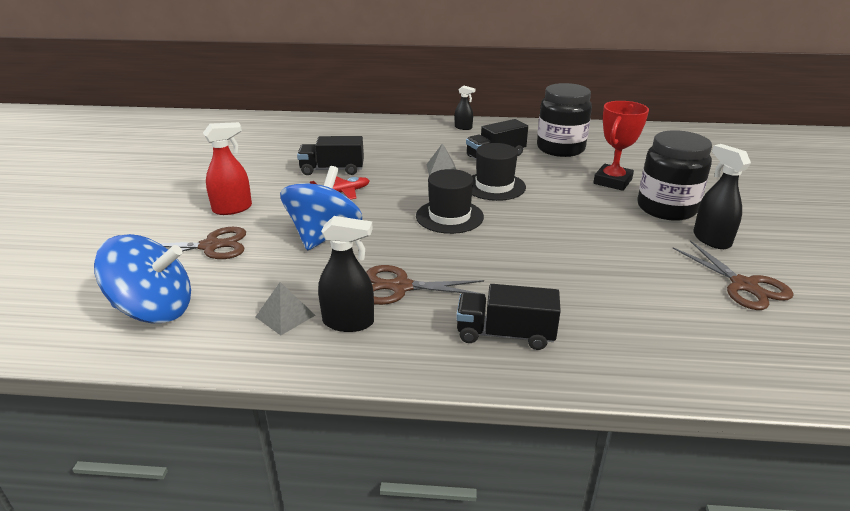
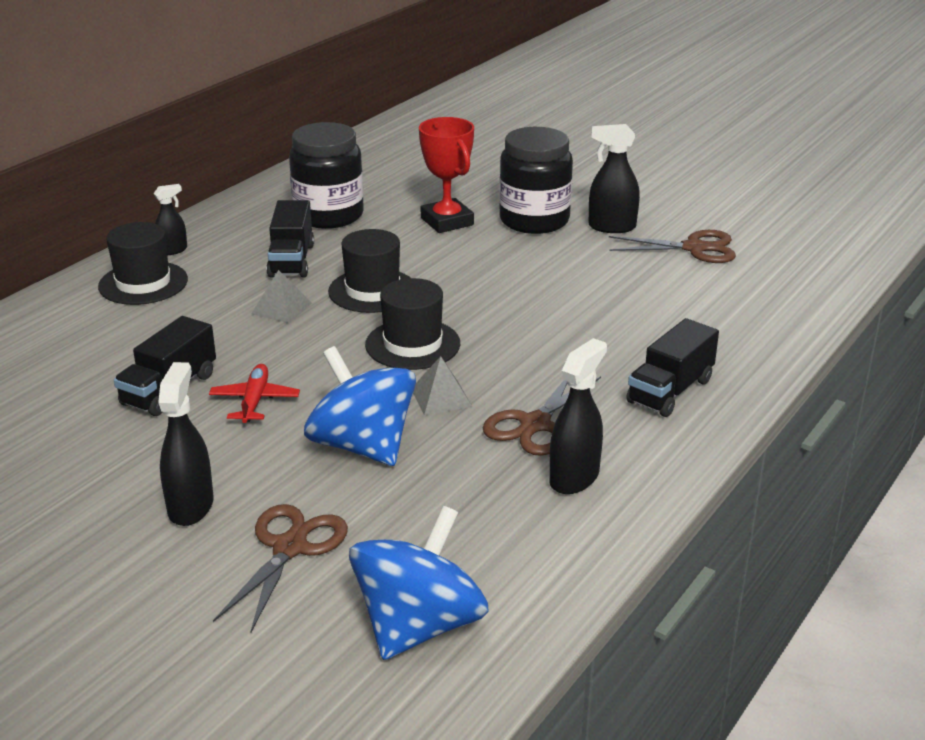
camera: 60 degrees left, 0 degrees up
red spray bottle [203,122,252,215] -> black spray bottle [158,362,213,526]
grey pyramid [255,282,315,335] -> grey pyramid moved to [413,356,472,415]
none -> black hat [98,222,188,305]

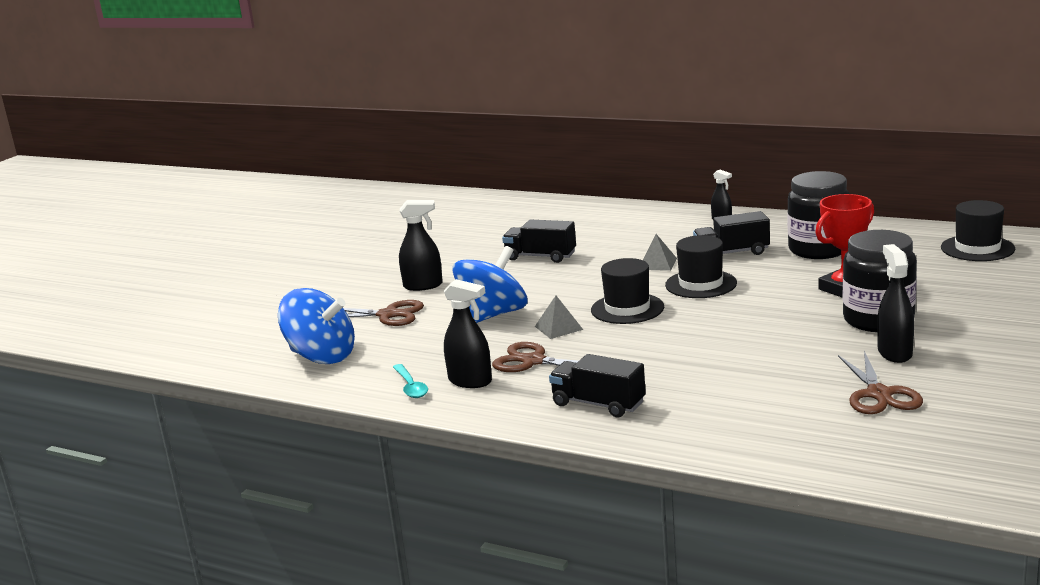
camera: 85 degrees right, 10 degrees down
black hat [98,222,188,305] -> black hat moved to [941,200,1015,261]
red plane [209,364,300,423] -> none
none -> turquoise spoon [393,364,428,398]

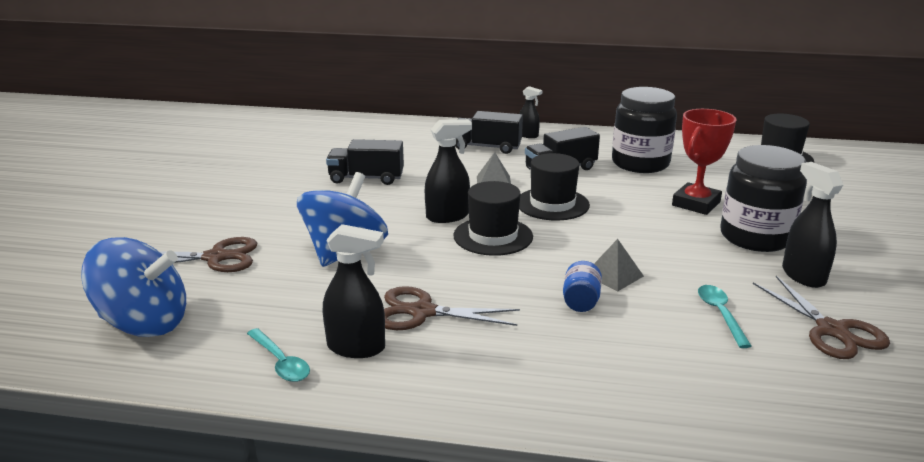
camera: 20 degrees left, 5 degrees up
black spray bottle [399,200,443,291] -> black spray bottle moved to [425,119,472,223]
grey pyramid [535,296,583,339] -> grey pyramid moved to [594,239,644,291]
black truck [549,354,646,417] -> black truck moved to [455,111,523,154]
none -> blue jar [563,261,602,312]
none -> turquoise spoon [698,285,751,348]

